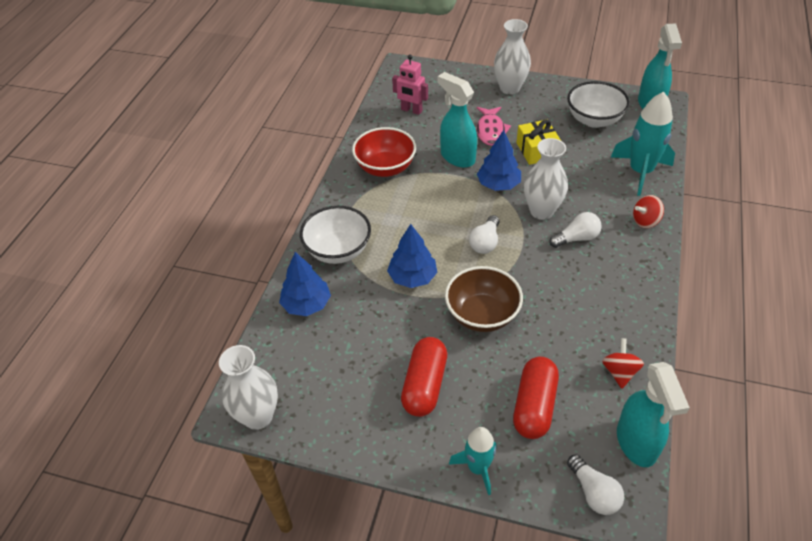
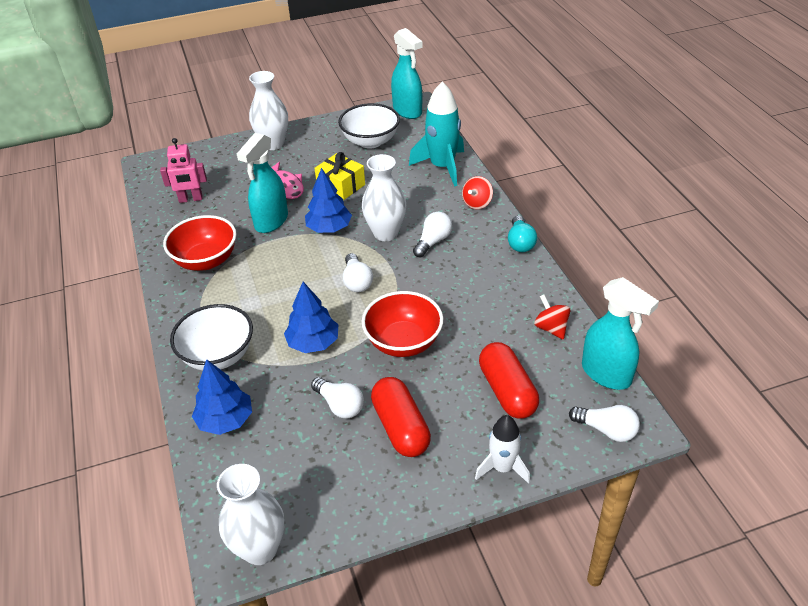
camera: 35 degrees left, 5 degrees down
turquoise spray bottle [438,72,477,168] -> turquoise spray bottle turned 75 degrees counterclockwise [237,133,288,233]
brown bowl [445,266,523,332] -> red bowl [362,291,443,357]
turquoise rocket [449,427,497,495] -> white rocket [475,415,530,484]
none -> white light bulb [311,377,364,419]
none -> turquoise light bulb [508,215,537,252]

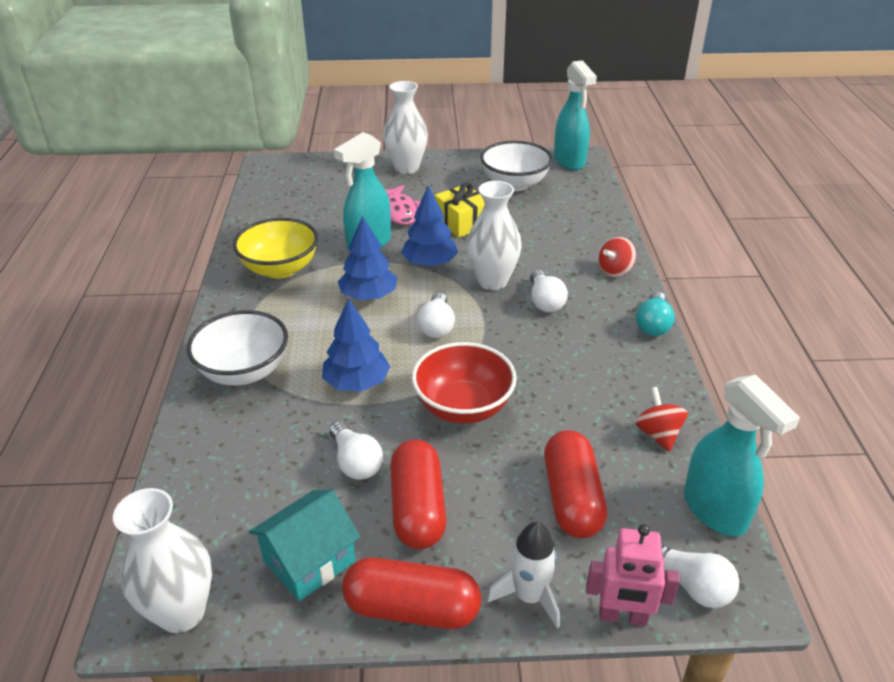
camera: 15 degrees right, 5 degrees down
pink robot [160,138,207,203] -> pink robot moved to [586,524,680,626]
red bowl [163,215,237,271] -> yellow bowl [233,218,318,279]
blue tree [192,359,252,435] -> blue tree moved to [338,216,397,300]
turquoise rocket [409,82,464,187] -> none
white light bulb [413,212,452,257] -> white light bulb turned 120 degrees clockwise [530,270,568,312]
none -> turquoise house [249,490,360,601]
none -> red capsule [342,557,481,629]

